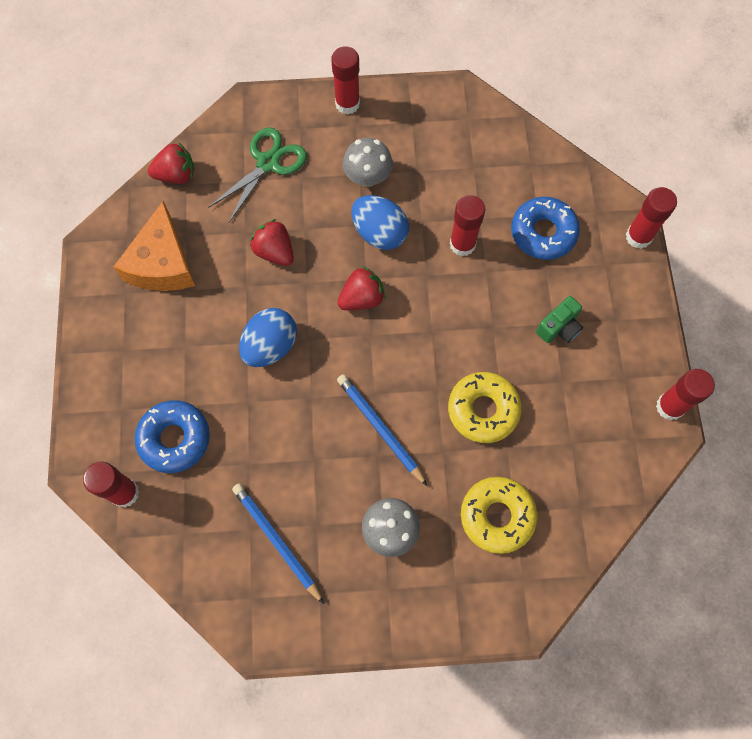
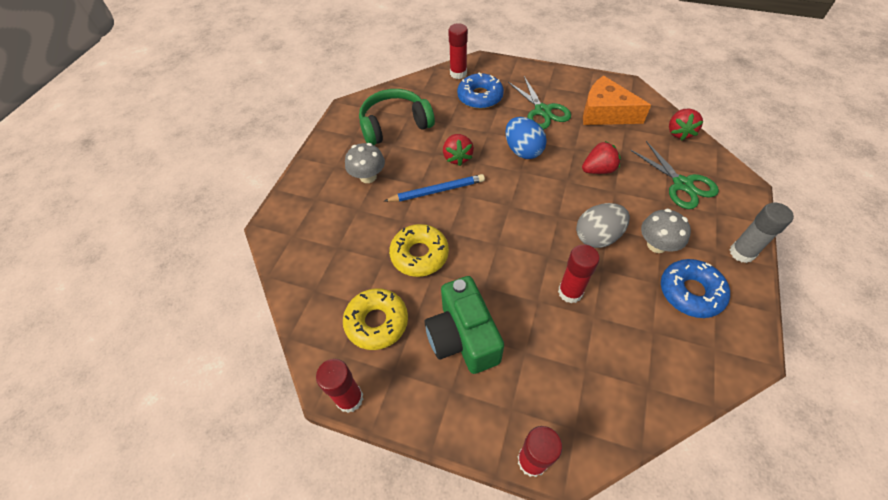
camera: 115 degrees right, 15 degrees down
blue pencil [232,483,324,604] -> green headphones [359,89,435,145]
red glue stick [331,46,360,115] -> grey glue stick [730,203,794,263]
red strawberry [337,266,385,310] -> red strawberry moved to [443,134,474,166]
blue egg [351,195,409,250] -> grey egg [576,203,630,248]
yellow donut [461,477,538,554] -> yellow donut moved to [343,288,408,350]
blue donut [511,197,580,260] -> blue donut moved to [661,259,730,318]
green camera [536,296,583,343] -> green camera [425,276,504,374], size x1.93
none -> green scissors [508,76,571,130]

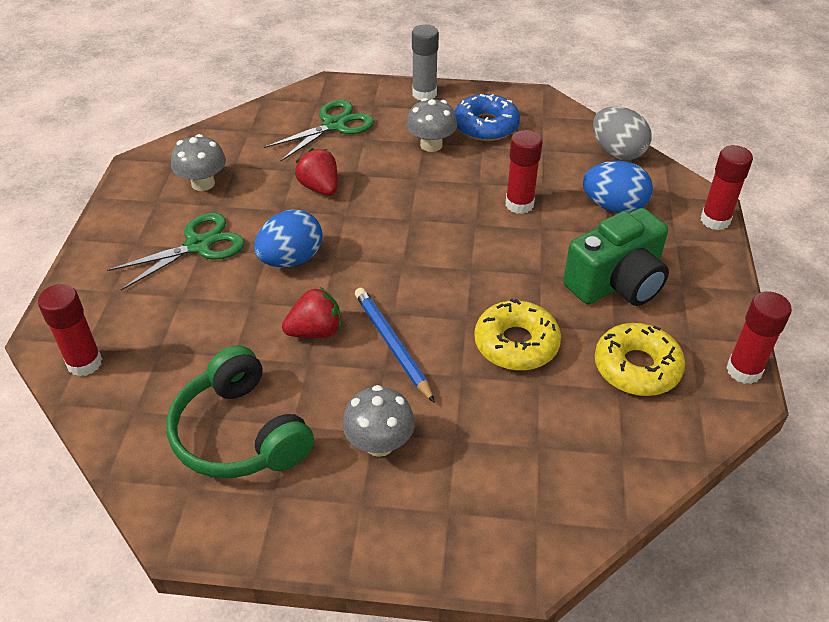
camera: 105 degrees left, 10 degrees down
blue donut [457,73,504,109] -> none
grey egg [576,203,630,248] -> grey egg moved to [593,107,652,160]
orange cheese [583,76,651,125] -> grey mushroom [171,134,226,191]
red strawberry [669,109,704,141] -> none
none -> blue egg [583,161,653,213]

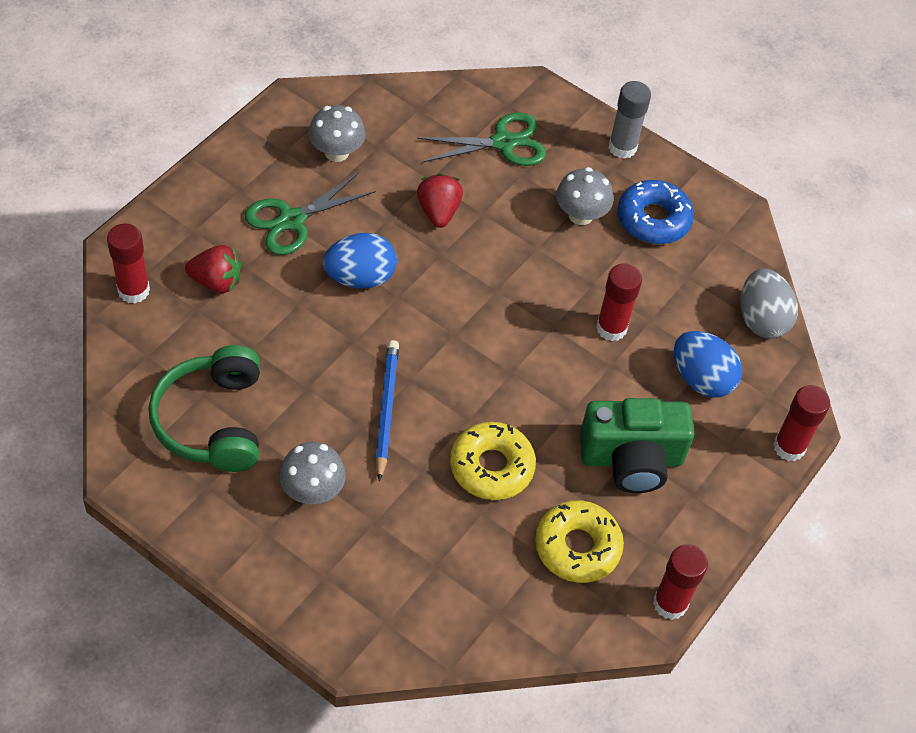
camera: 25 degrees right, 10 degrees up
green scissors [107,213,245,290] -> green scissors turned 150 degrees clockwise [245,172,376,255]
red strawberry [282,287,341,338] -> red strawberry moved to [185,245,241,293]

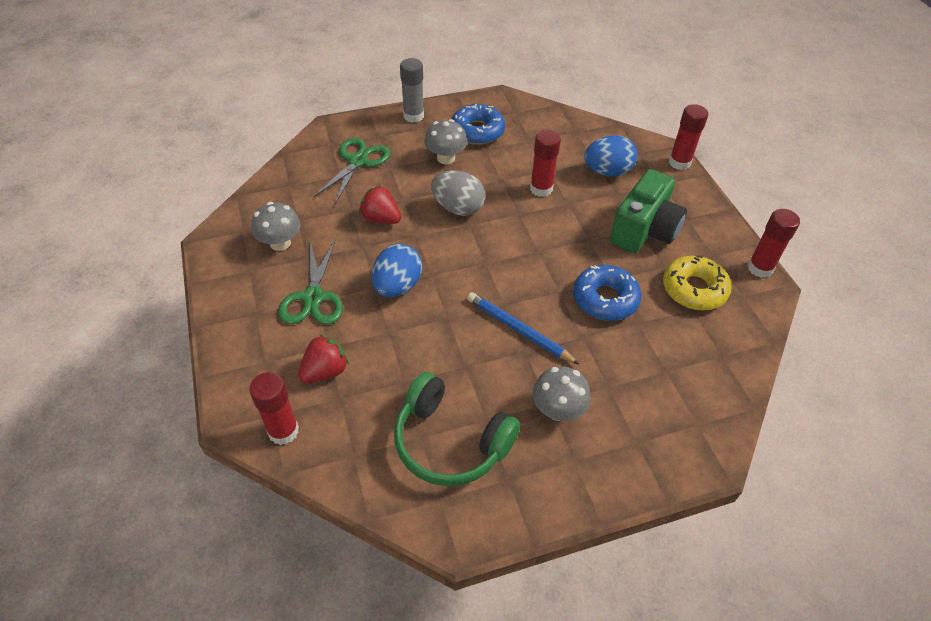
camera: 50 degrees left, 5 degrees down
yellow donut [450,422,536,500] -> blue donut [573,265,642,321]
grey egg [740,269,798,339] -> grey egg moved to [431,170,485,216]

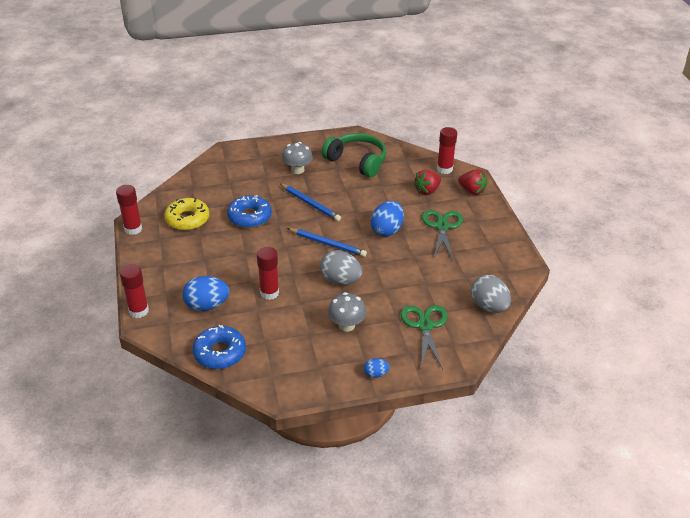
camera: 175 degrees left, 10 degrees down
grey mushroom [251,202,301,251] -> none
green scissors [313,138,391,205] -> green scissors turned 150 degrees clockwise [401,305,448,369]
red strawberry [359,185,401,224] -> red strawberry moved to [458,170,488,195]
grey glue stick [400,58,424,122] -> blue egg [364,358,390,378]
blue donut [452,104,505,145] -> blue donut moved to [193,325,246,369]
green camera [610,169,687,253] -> none
none -> blue pencil [287,228,367,257]
none -> grey egg [471,275,511,313]

